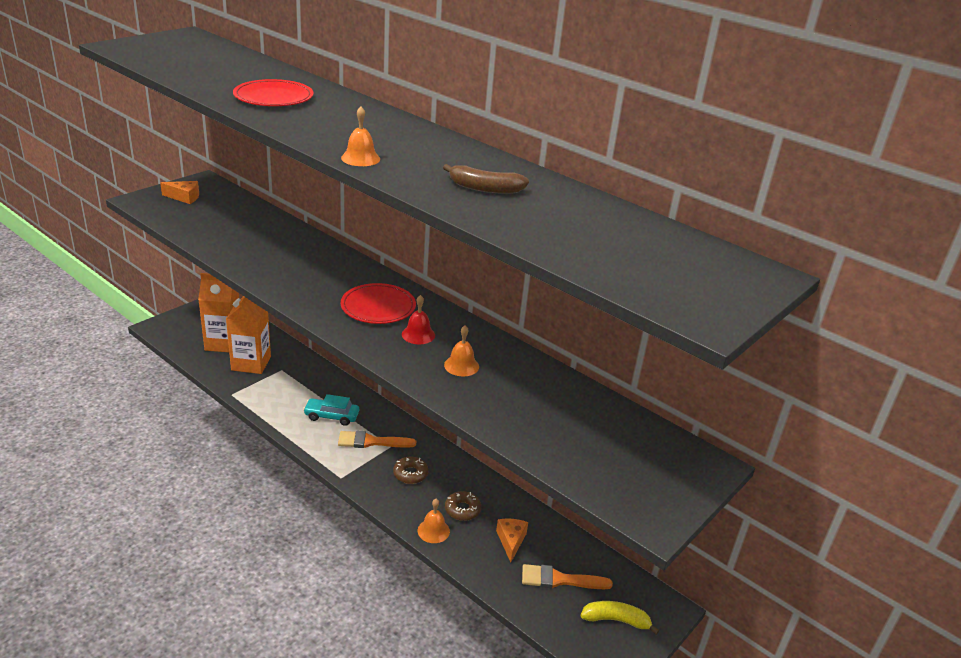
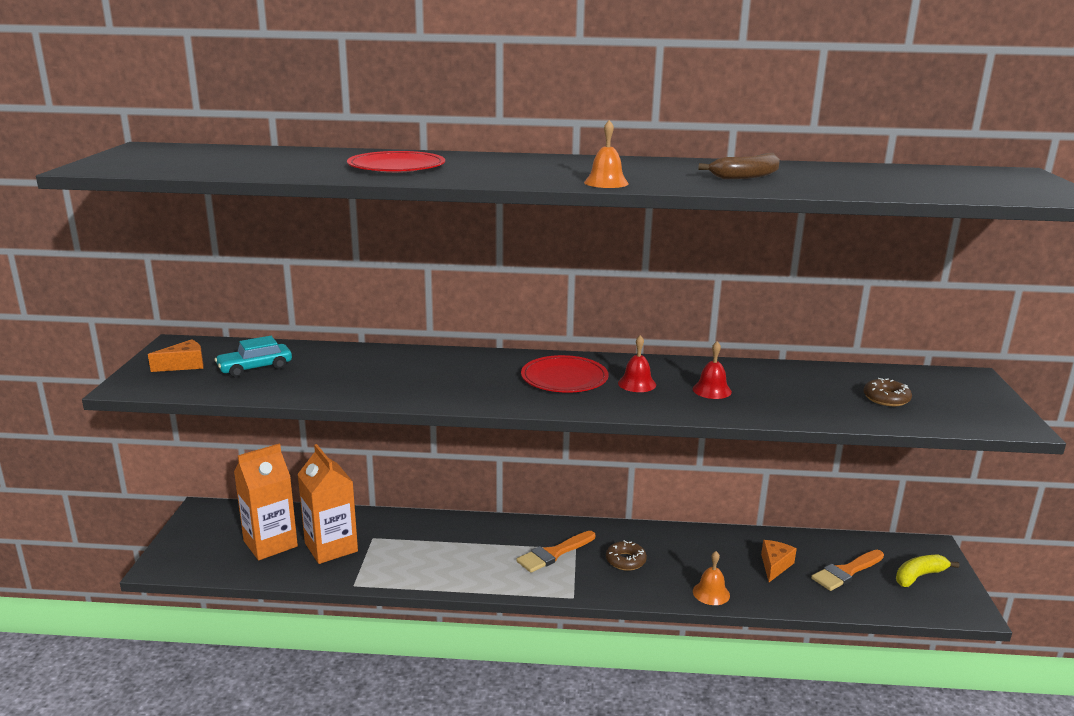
camera: 35 degrees left, 10 degrees down
turquoise car [303,394,359,426] -> turquoise car moved to [215,336,292,377]
orange bell [444,325,479,377] -> red bell [693,341,732,399]
brown donut [445,491,481,521] -> brown donut moved to [863,378,912,406]
orange cheese [496,519,528,562] -> orange cheese turned 60 degrees clockwise [761,540,797,582]

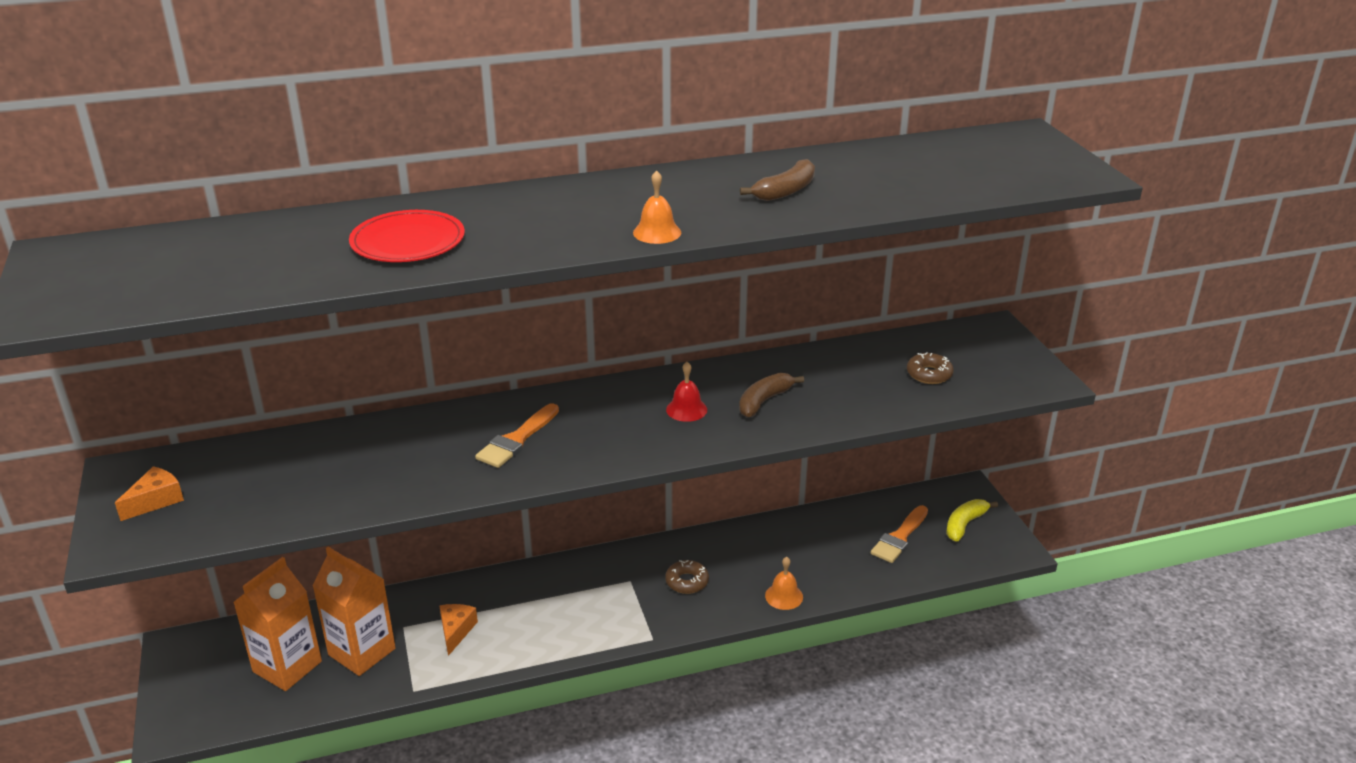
camera: 20 degrees left, 10 degrees up
turquoise car [215,336,292,377] -> none
orange brush [516,531,595,573] -> orange brush moved to [475,403,559,468]
red plate [521,355,609,393] -> none
red bell [693,341,732,399] -> brown banana [739,373,804,417]
orange cheese [761,540,797,582] -> orange cheese moved to [439,604,478,656]

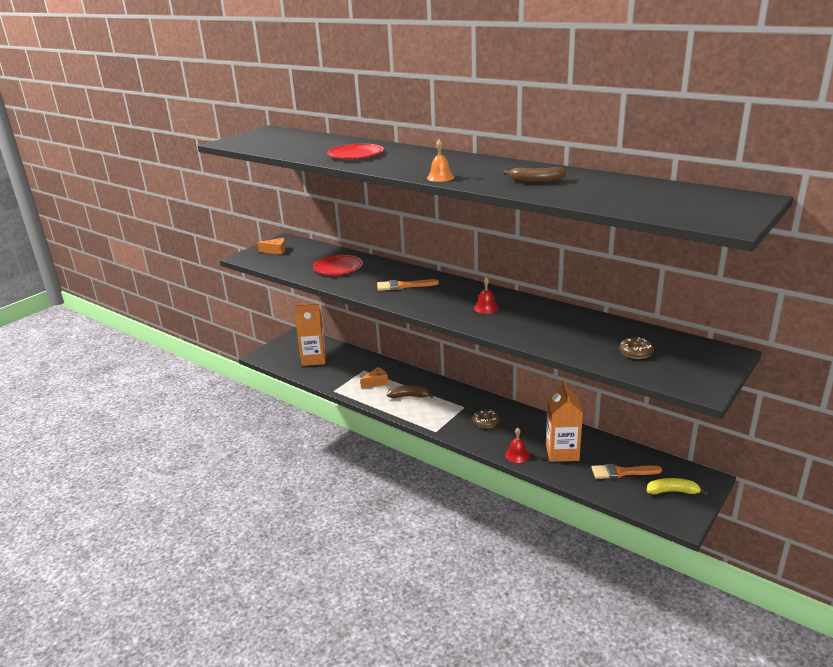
camera: 55 degrees right, 5 degrees down
orange carton [312,547,396,676] -> orange carton moved to [546,380,583,462]
brown banana [739,373,804,417] -> brown banana moved to [387,385,434,398]
orange bell [765,557,803,610] -> red bell [505,428,530,463]
none -> red plate [313,255,363,275]

